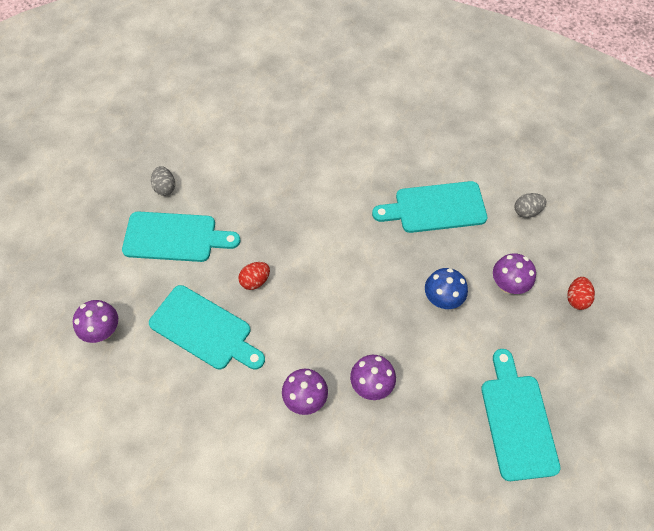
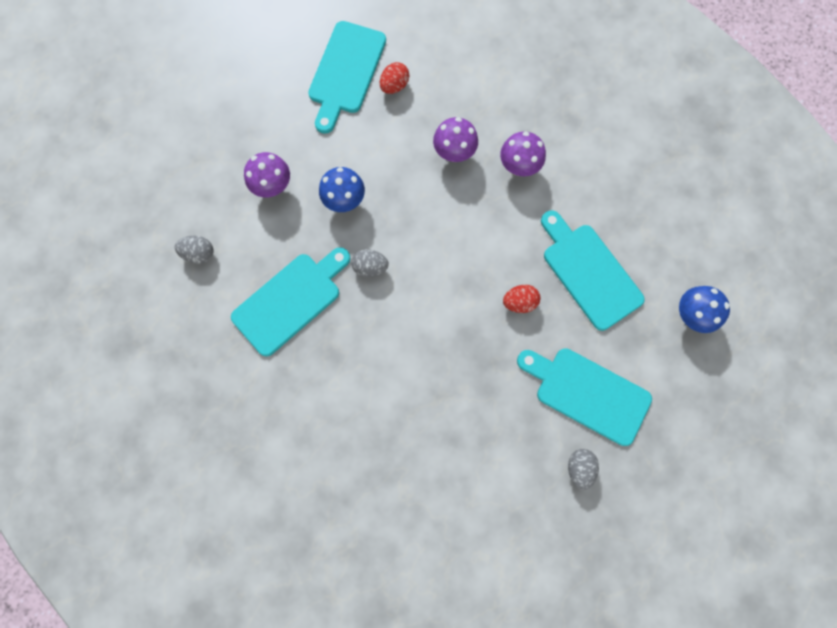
camera: 155 degrees left, 15 degrees up
purple mushroom [73,300,118,343] -> blue mushroom [679,286,730,333]
turquoise cutting board [372,181,487,233] -> turquoise cutting board turned 60 degrees counterclockwise [231,247,351,357]
red egg [567,277,595,310] -> red egg moved to [380,62,409,94]
none -> grey egg [351,249,389,277]

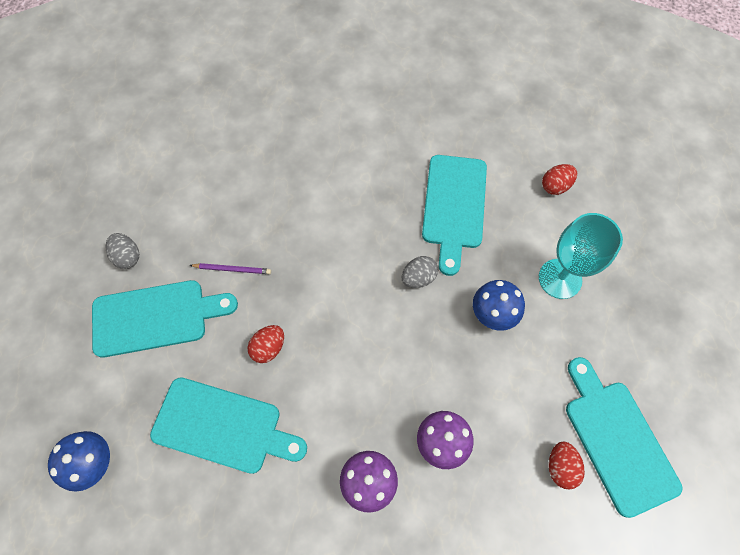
camera: 140 degrees right, 10 degrees down
grey egg [175,236,213,264] -> red egg [542,164,577,195]
purple mushroom [244,152,290,197] -> turquoise goblet [539,213,623,299]
none -> purple pencil [190,263,271,274]

